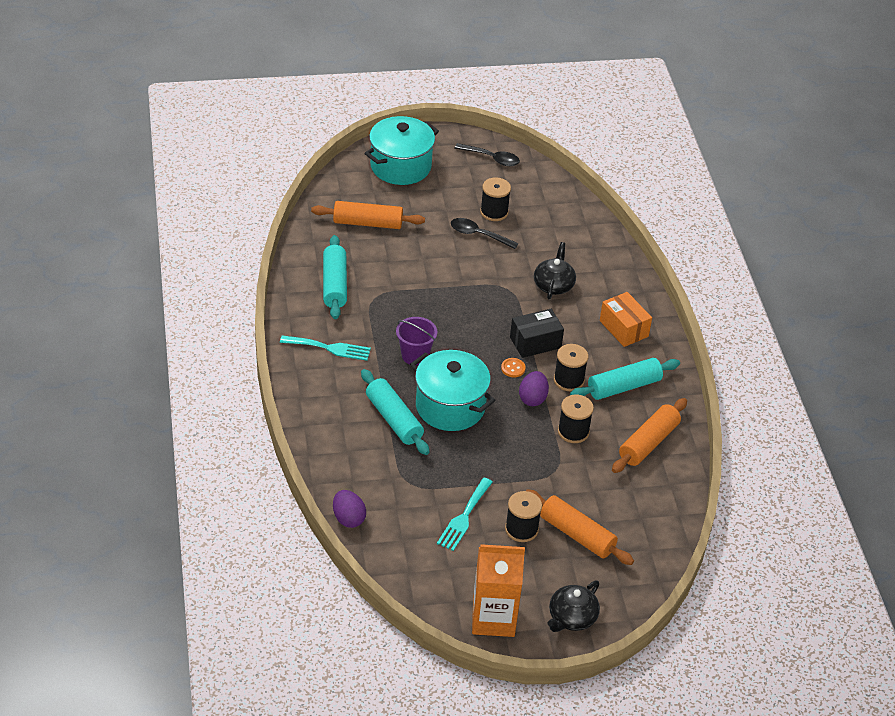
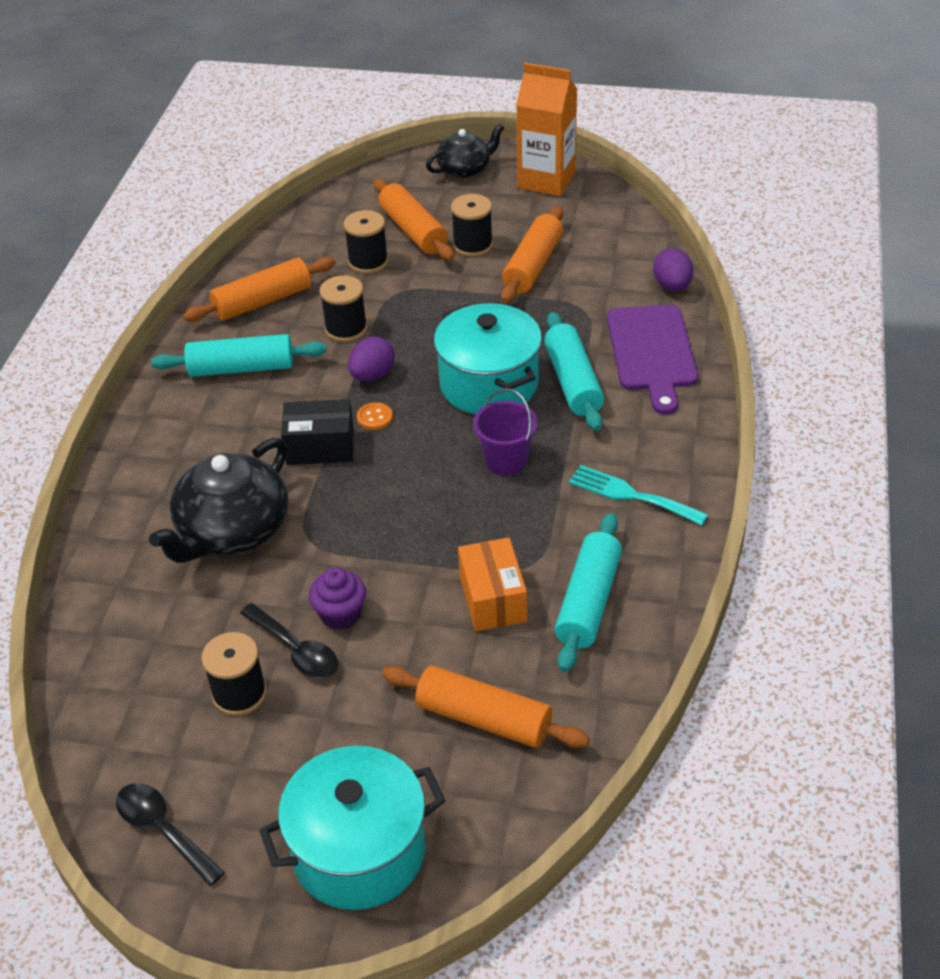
camera: 155 degrees left, 0 degrees up
turquoise fork [437,478,493,551] -> orange rolling pin [501,206,564,304]
black teapot [534,242,576,299] -> black teapot [149,438,288,563], size x1.64
black spool [554,344,588,391] -> black spool moved to [344,210,388,274]
orange box [600,292,652,347] -> orange box moved to [458,537,527,631]
none -> purple cupcake [309,567,366,630]
none -> purple cutting board [607,305,698,415]

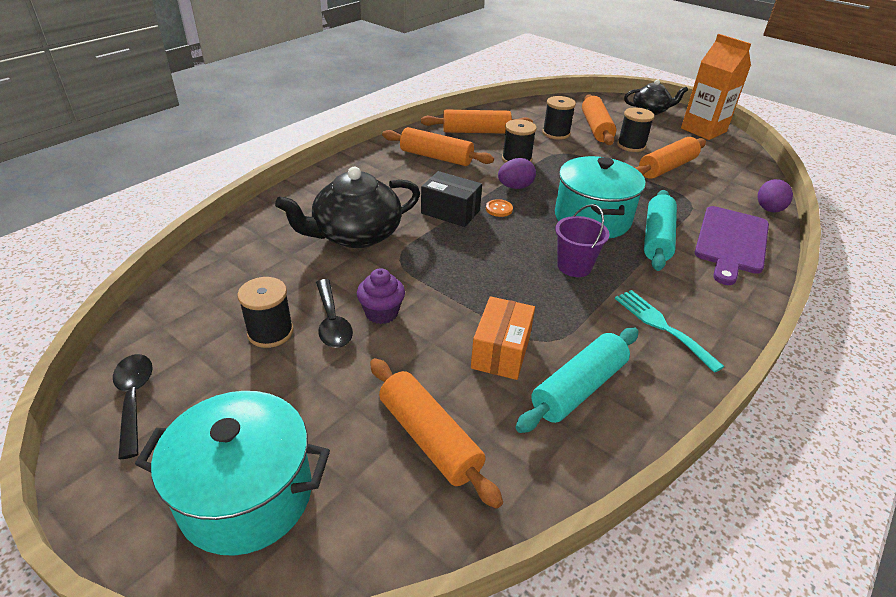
camera: 25 degrees right, 5 degrees down
turquoise rolling pin [151,334,327,377] -> orange rolling pin [382,127,494,166]

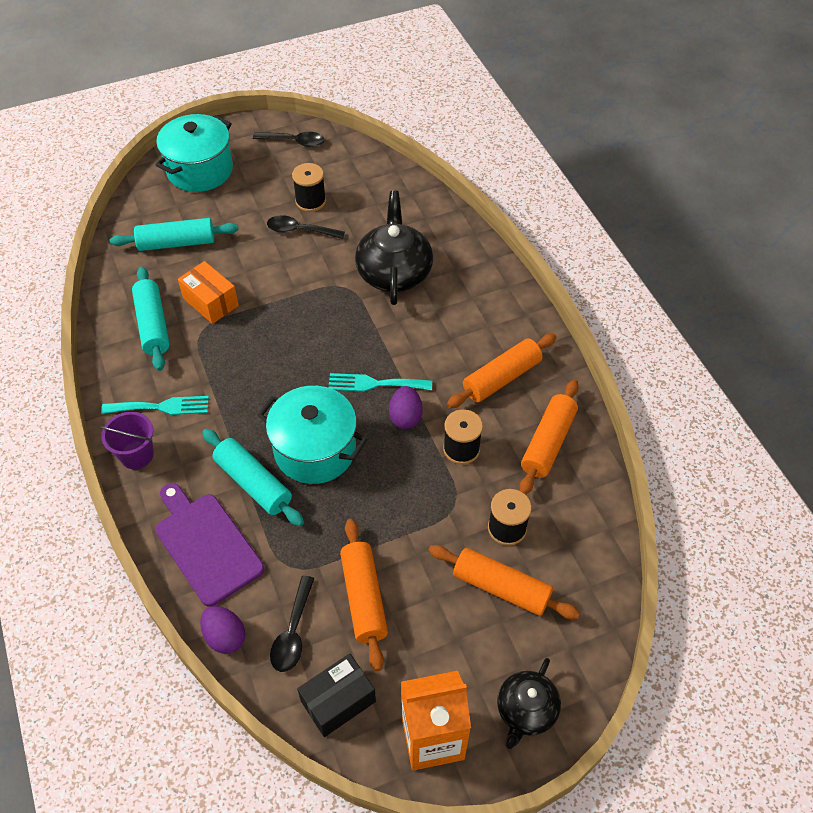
camera: 120 degrees right, 15 degrees up
purple cupcake [357,268,405,324] -> none
orange rolling pin [370,358,503,509] -> turquoise rolling pin [110,218,239,251]
black box [421,171,482,227] -> black box moved to [297,654,376,737]
orange button [486,199,513,217] -> turquoise fork [328,373,432,392]
purple bucket [555,204,610,277] -> purple bucket moved to [100,412,154,469]
black spool [617,107,655,152] -> none
none -> black spoon [270,575,315,672]

